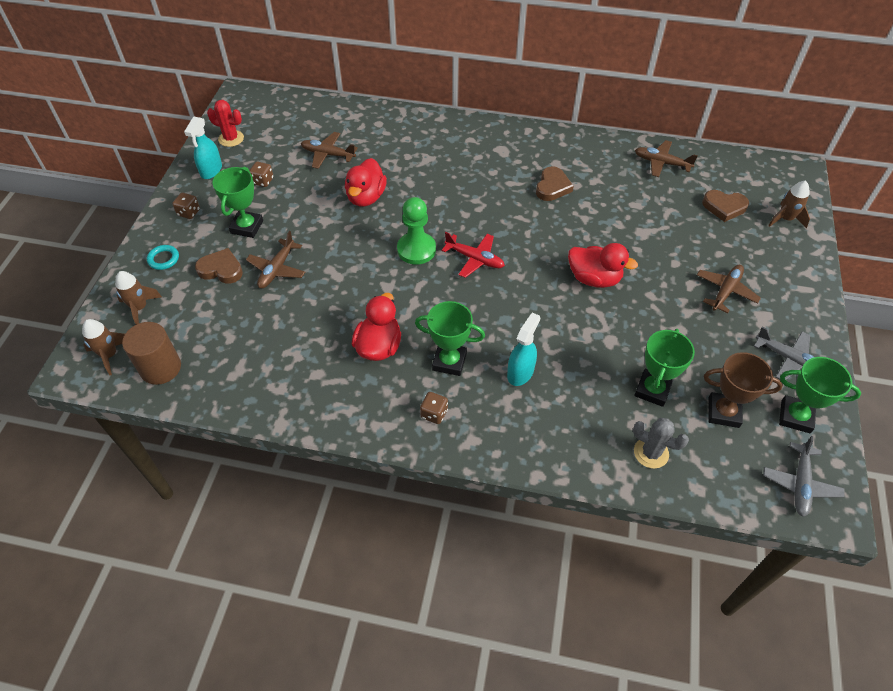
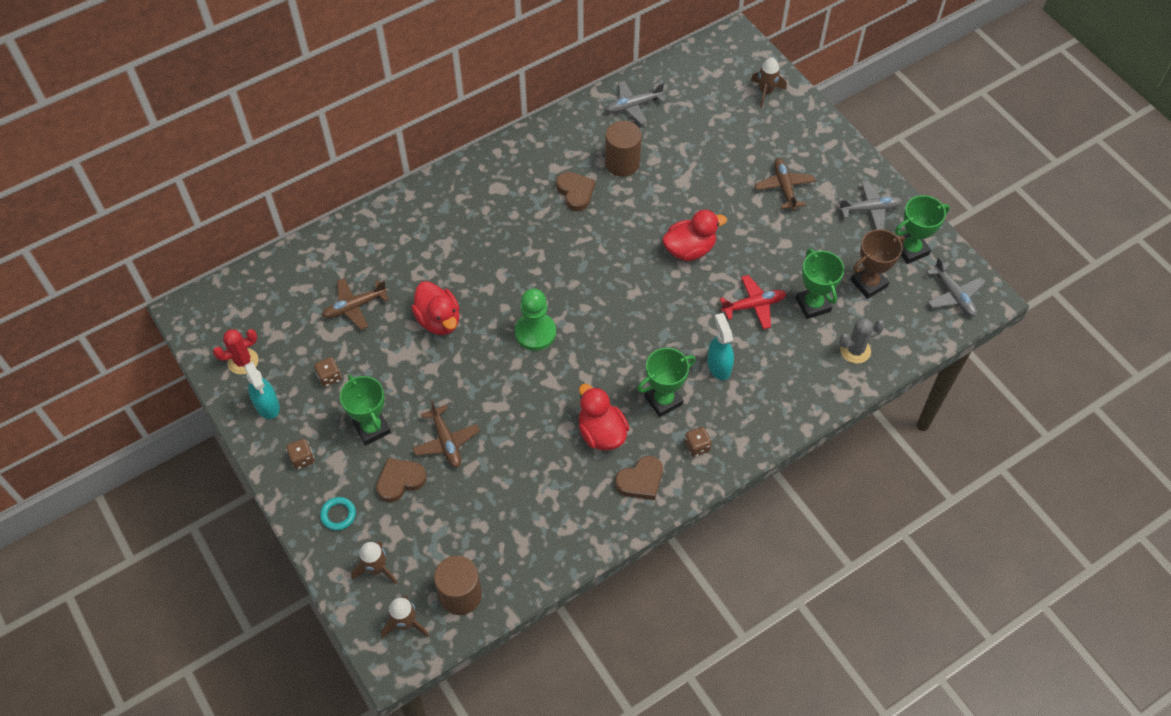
camera: 45 degrees left, 5 degrees up
red plane [442,232,505,278] -> red plane moved to [720,275,786,329]
brown plane [635,140,698,177] -> grey plane [606,81,666,124]
brown heart [702,190,749,222] -> brown heart moved to [615,456,663,500]
none -> brown cylinder [605,121,642,177]

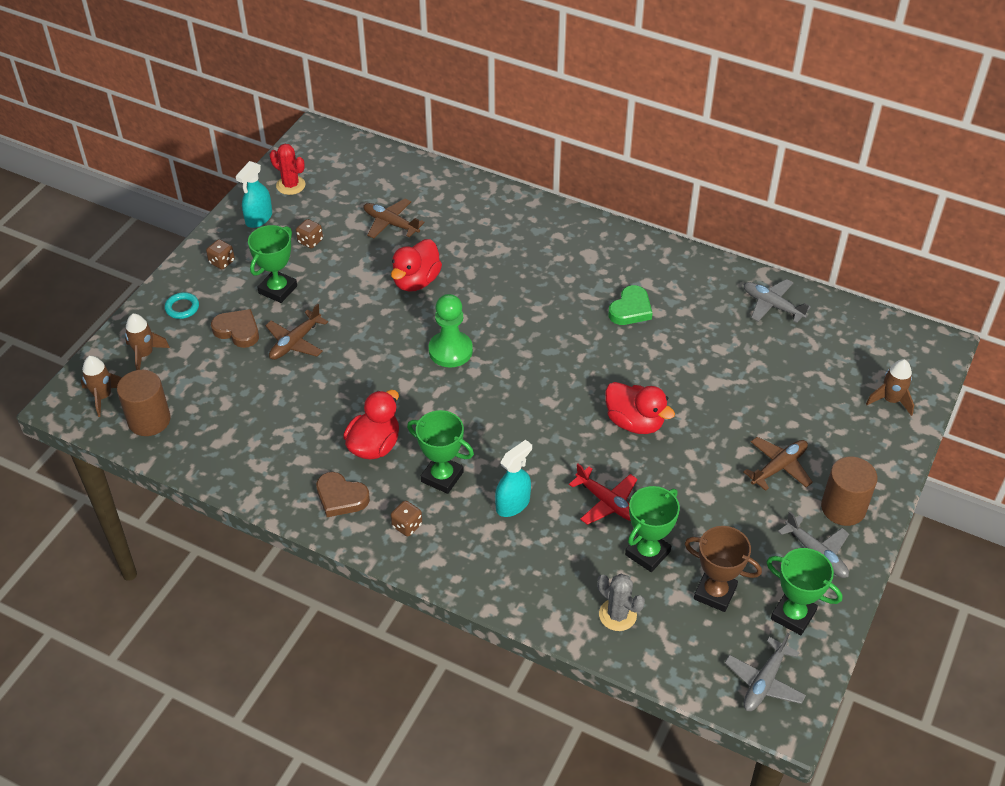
camera: 60 degrees right, 10 degrees down
brown heart [556,172,595,211] -> green heart [608,285,653,325]
brown cylinder [605,121,642,177] -> brown cylinder moved to [821,456,878,526]

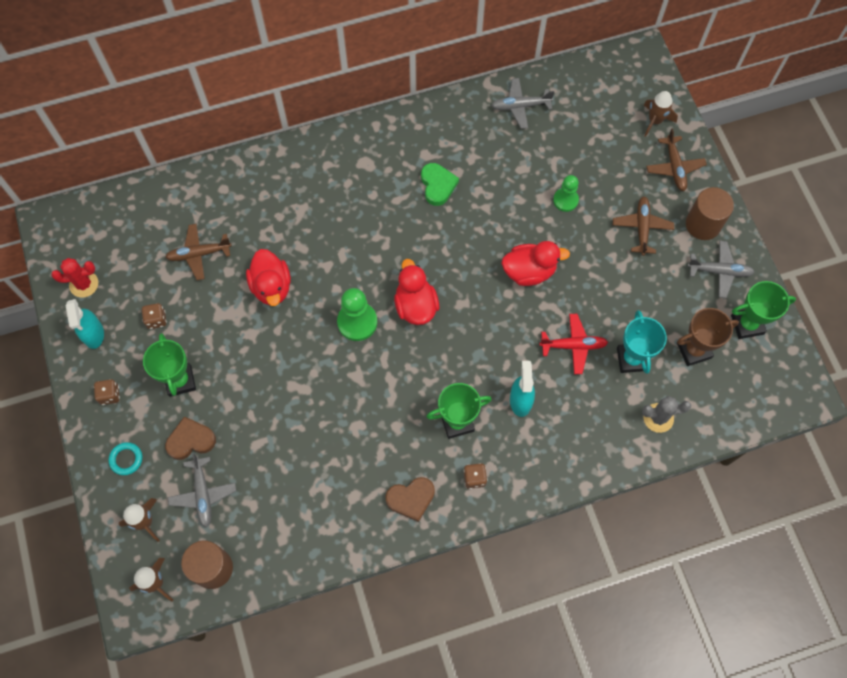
camera: 45 degrees left, 20 degrees up
brown plane [265,304,328,360] -> brown plane moved to [646,128,707,191]
red duck [343,390,399,460] -> red duck moved to [394,259,439,325]
green trophy [625,486,680,572] -> turquoise trophy [617,310,667,374]
grey plane [725,633,806,711] -> grey plane moved to [168,453,236,527]
none -> green pawn [553,175,579,212]

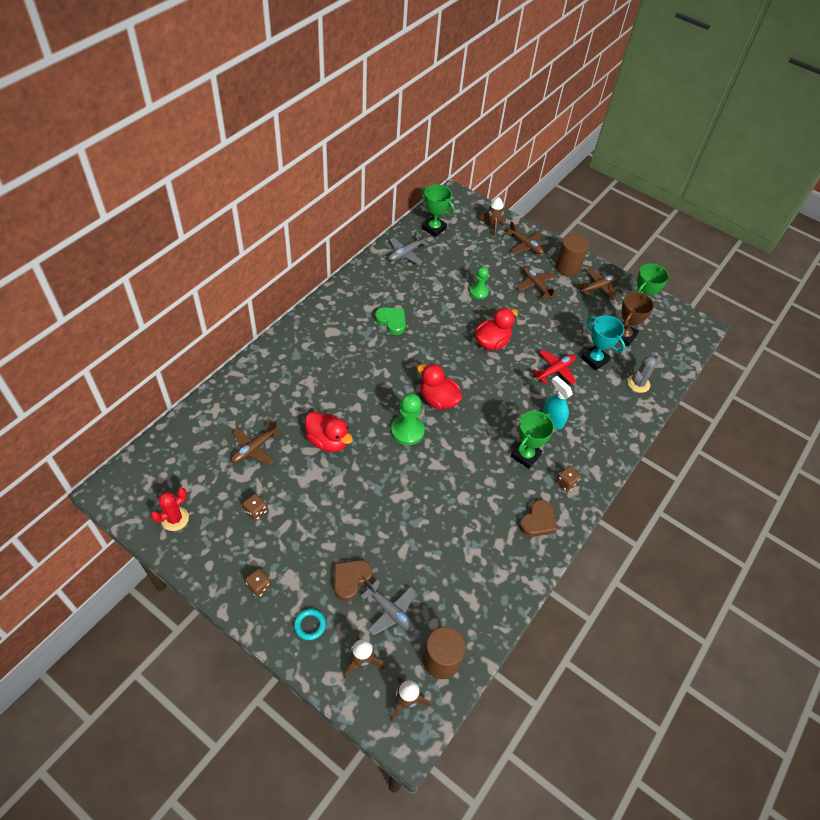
camera: 40 degrees left, 15 degrees down
turquoise spray bottle [66,299,104,349] -> none
green trophy [143,333,196,397] -> green trophy moved to [420,184,455,237]
grey plane [687,241,755,298] -> brown plane [577,268,619,300]

